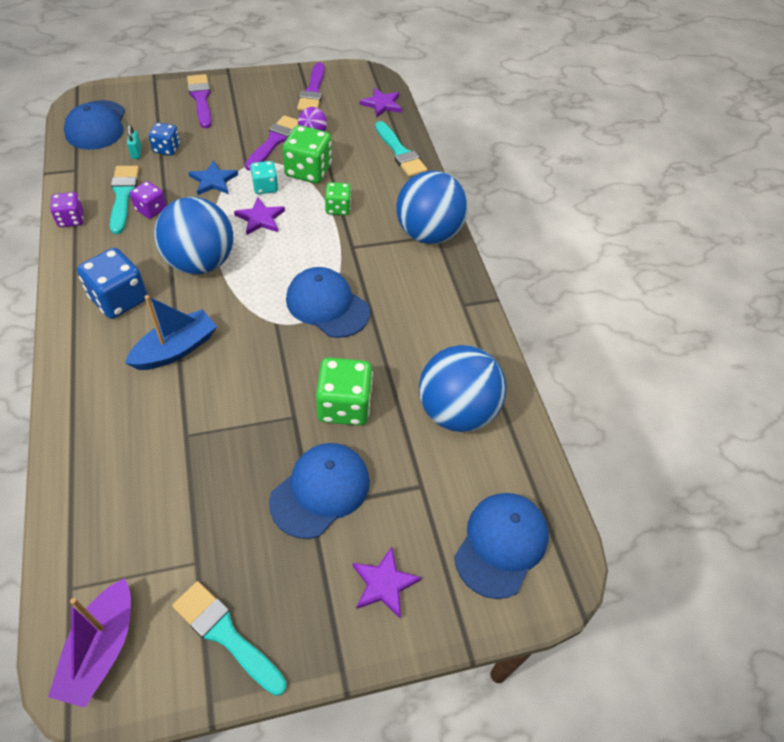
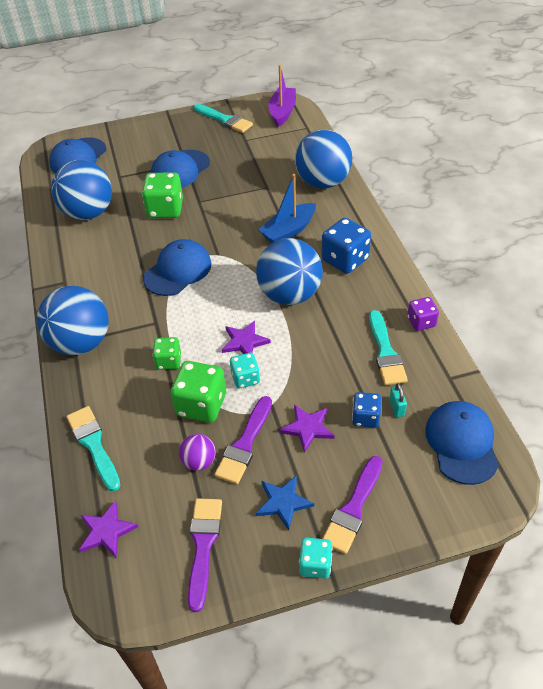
camera: 175 degrees left, 5 degrees down
purple dice [130,181,167,219] -> none
purple brush [187,74,212,128] -> purple brush turned 45 degrees clockwise [322,456,383,554]
blue star [188,160,238,195] -> blue star moved to [256,475,314,530]
blue cap [286,267,370,338] -> blue cap turned 90 degrees counterclockwise [143,239,211,296]
purple star [352,547,422,618] -> purple star moved to [280,405,334,453]
none -> blue ball [295,130,352,189]
none -> turquoise dice [299,537,333,579]

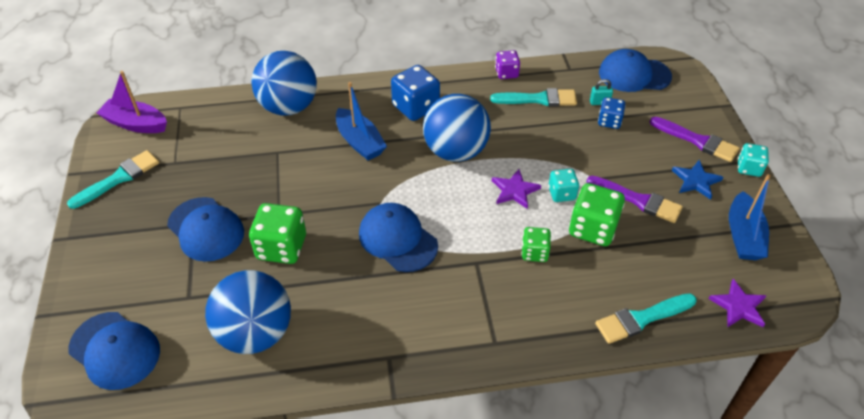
camera: 85 degrees left, 0 degrees up
blue ball [37,286,109,355] -> none
purple ball [179,434,216,471] -> none
purple brush [188,498,222,612] -> blue boat [729,174,771,260]
purple star [280,405,334,453] -> none

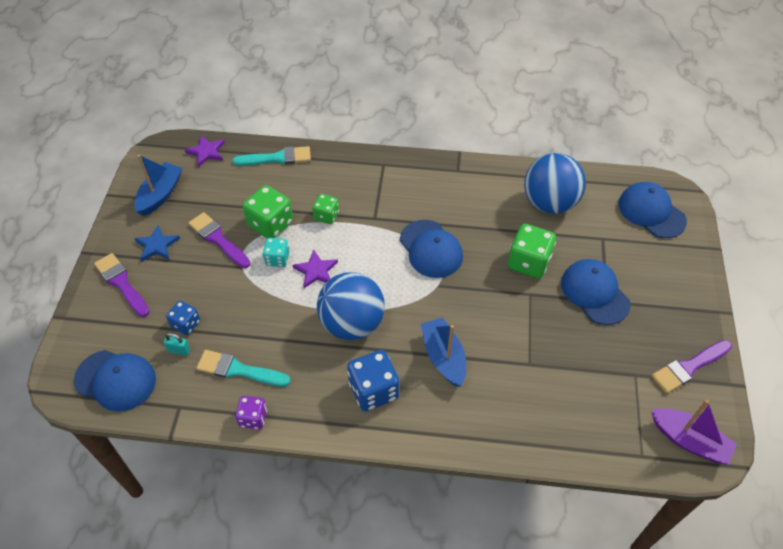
camera: 165 degrees left, 5 degrees up
turquoise brush [67,150,159,209] -> purple brush [651,340,732,393]
blue ball [252,51,317,115] -> none
turquoise dice [738,143,769,177] -> none

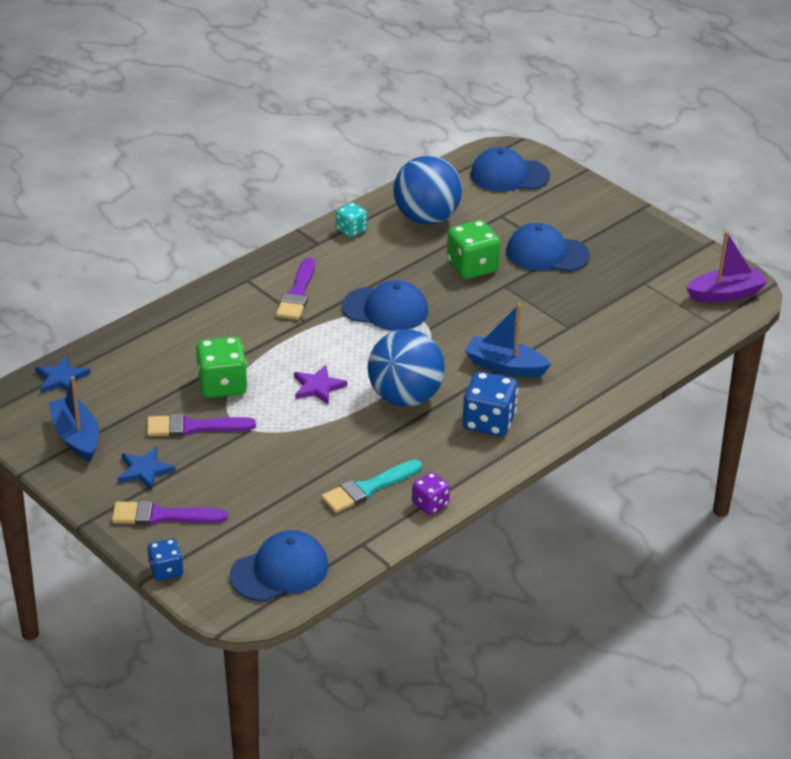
camera: 50 degrees left, 15 degrees down
turquoise padlock [164,333,190,356] -> none
blue dice [166,301,200,335] -> blue dice moved to [148,538,184,581]
purple star [185,135,225,167] -> blue star [35,356,91,393]
turquoise brush [232,146,311,166] -> none
turquoise dice [263,238,289,267] -> turquoise dice moved to [336,203,367,238]
green dice [312,194,339,224] -> none
purple brush [651,340,732,393] -> purple brush moved to [276,257,315,320]

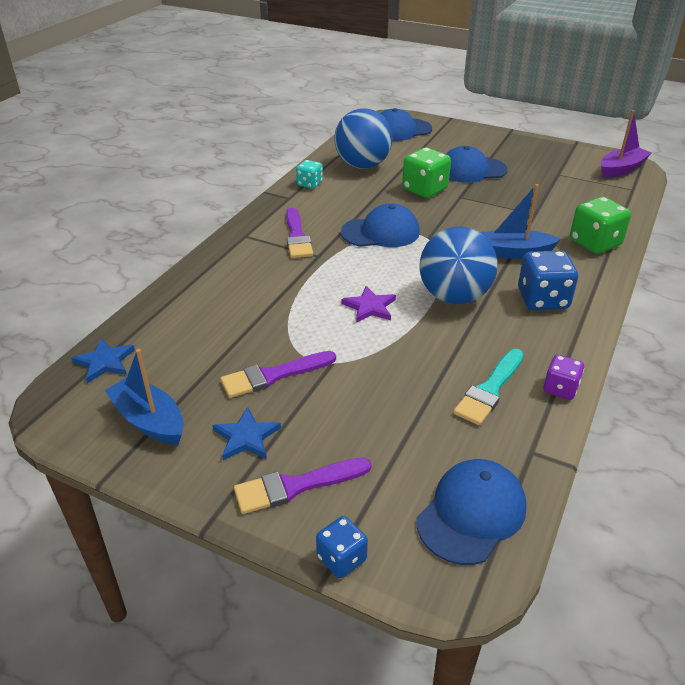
camera: 20 degrees left, 0 degrees up
green dice [196,336,248,398] -> green dice moved to [570,197,631,254]

